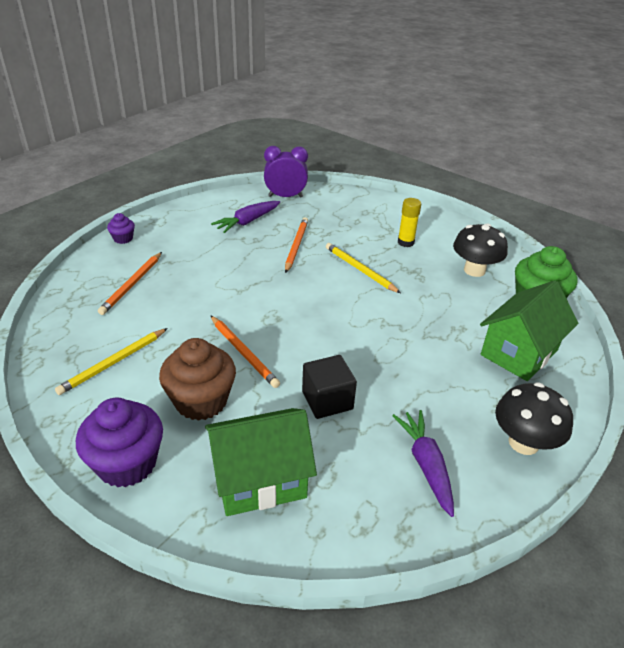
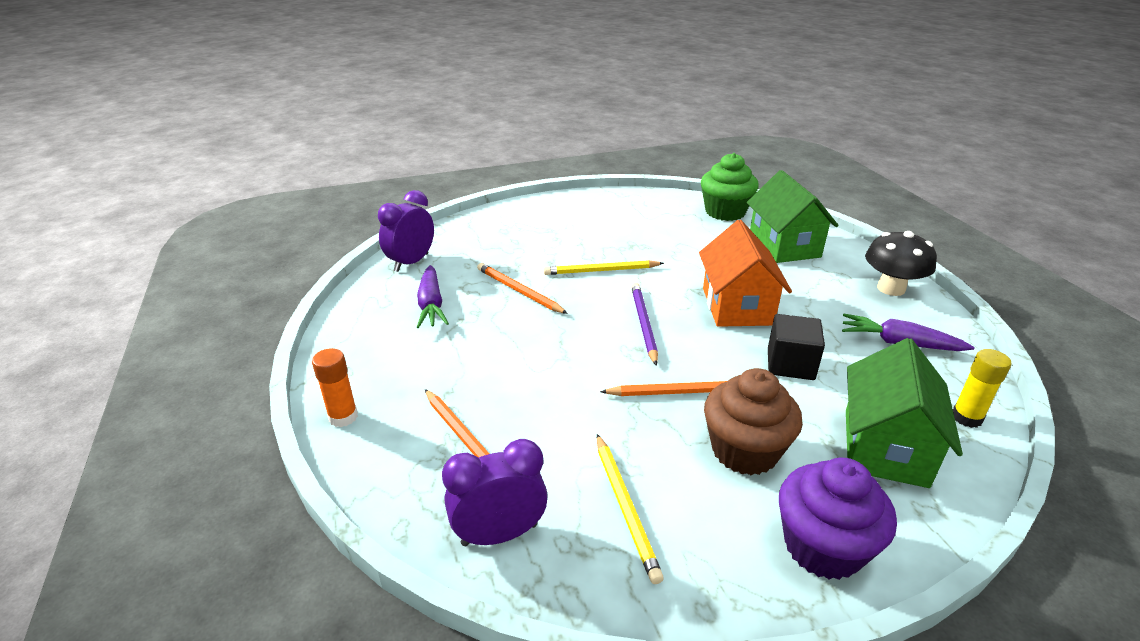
camera: 55 degrees left, 5 degrees down
purple cupcake [107,213,135,244] -> orange glue stick [312,348,358,427]
yellow glue stick [398,198,421,247] -> yellow glue stick moved to [953,349,1012,428]
black mushroom [453,223,508,277] -> none
none -> purple clock [442,439,548,546]
none -> purple pencil [631,283,658,366]
none -> orange house [699,220,792,327]

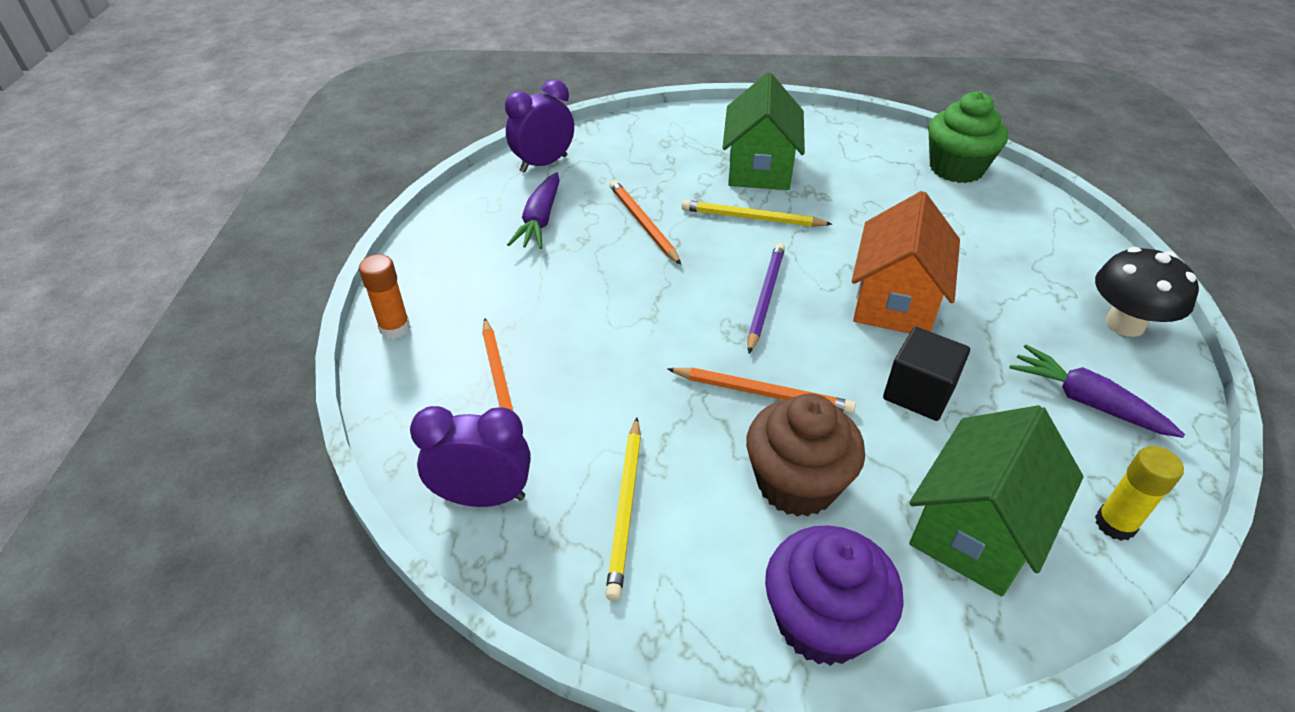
camera: 20 degrees right, 10 degrees up
green house [747,170,839,263] -> green house moved to [722,72,805,190]

